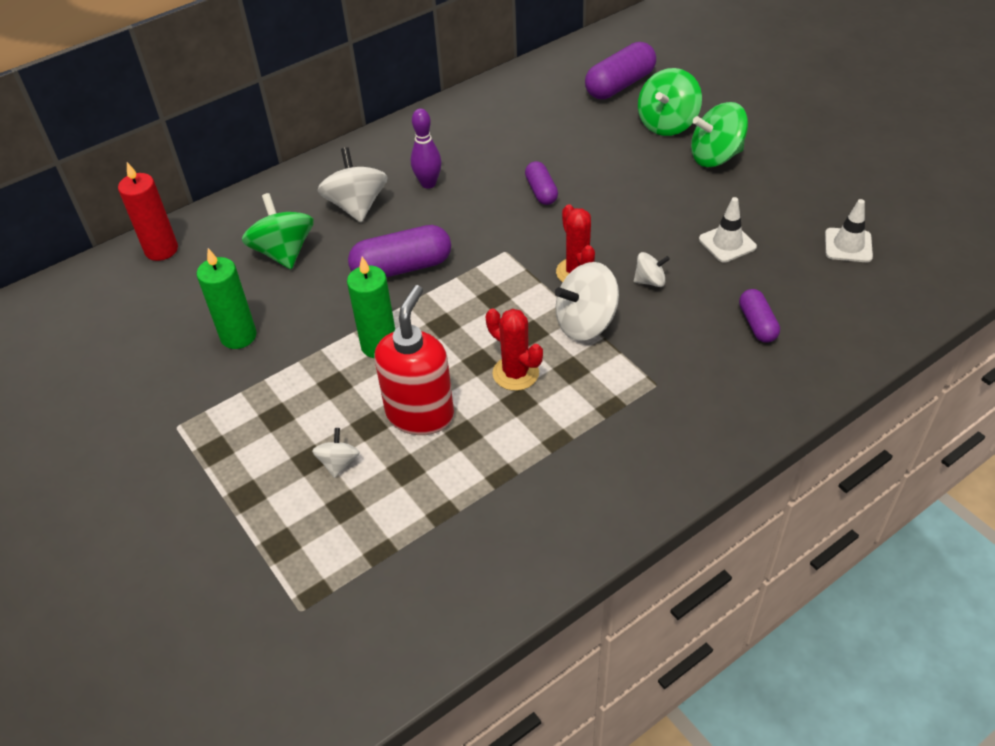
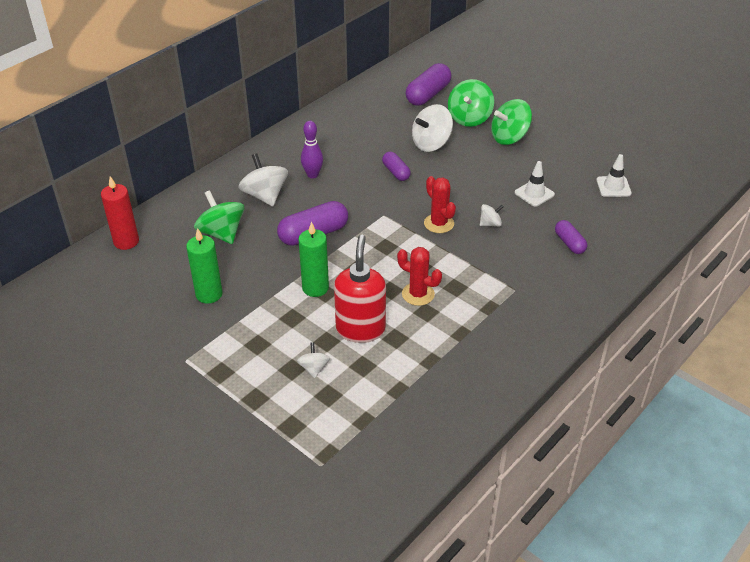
camera: 15 degrees left, 5 degrees down
white spinning top [555,262,619,341] -> white spinning top moved to [412,104,453,152]

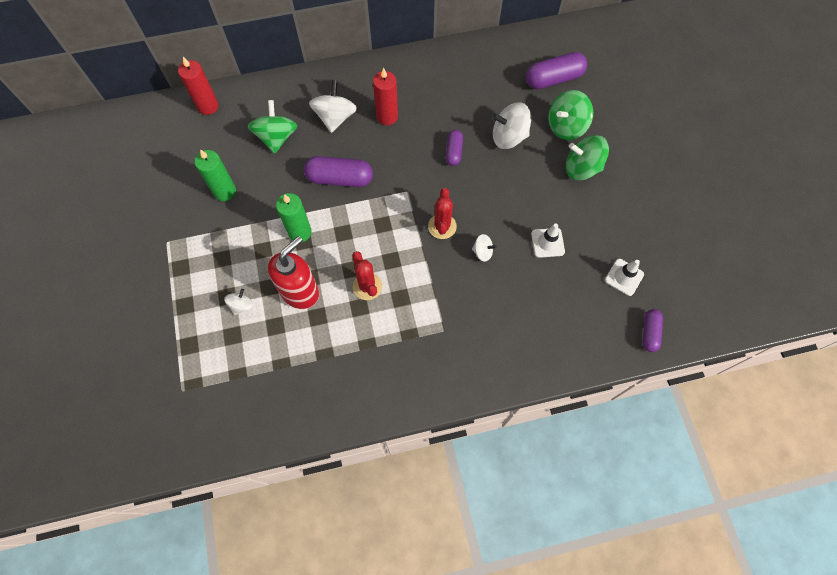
camera: 35 degrees right, 25 degrees up
purple bowling pin [301,121,323,178] -> red candle [373,68,398,125]
purple capsule [555,220,587,254] -> purple capsule moved to [643,309,663,352]

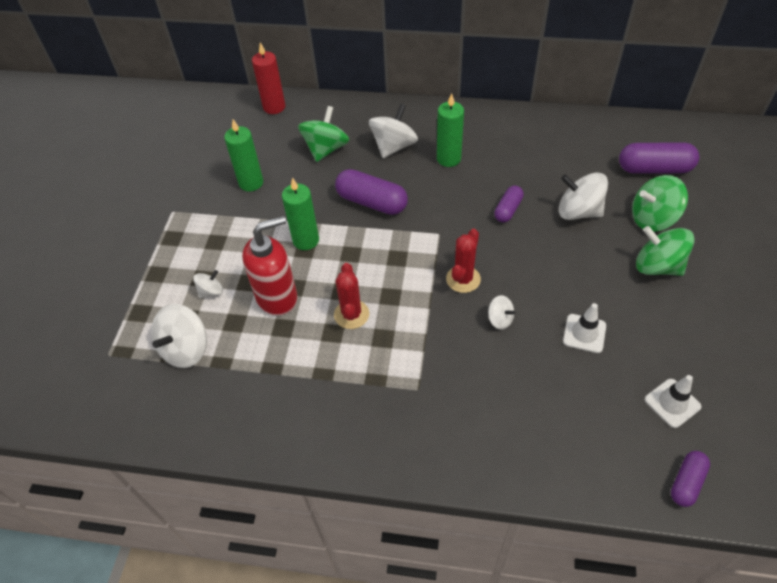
camera: 25 degrees right, 15 degrees down
red candle [373,68,398,125] -> green candle [437,93,464,167]
none -> white spinning top [151,304,207,368]

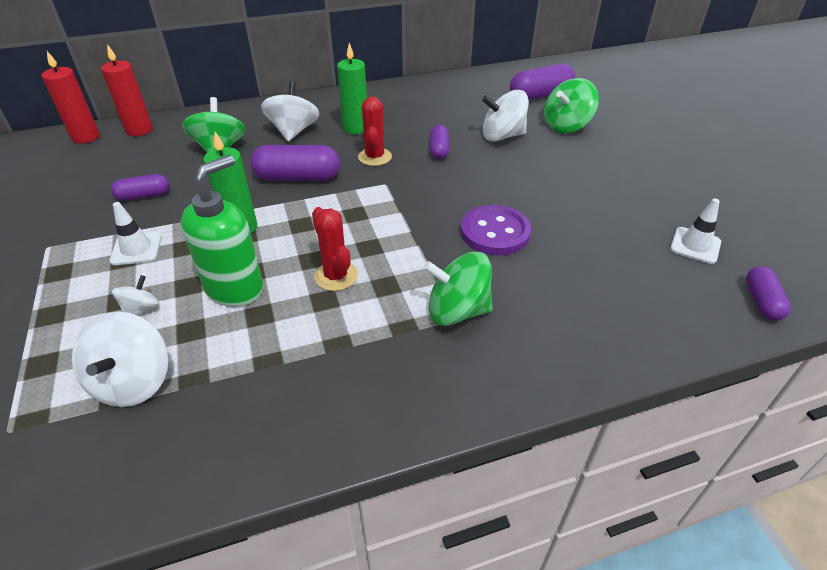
camera: 30 degrees left, 10 degrees down
green candle [224,119,263,191] -> purple capsule [111,174,169,201]
red soap dispenser [242,215,297,316] -> green soap dispenser [181,155,263,307]
red cactus [446,229,481,293] -> red cactus moved to [358,97,392,166]
white spinning top [488,295,516,330] -> purple button [460,205,531,255]
white traffic cone [563,303,606,353] -> white traffic cone moved to [110,202,162,265]
green spinning top [636,226,694,276] -> green spinning top moved to [423,251,493,326]
none -> red candle [42,51,100,144]

